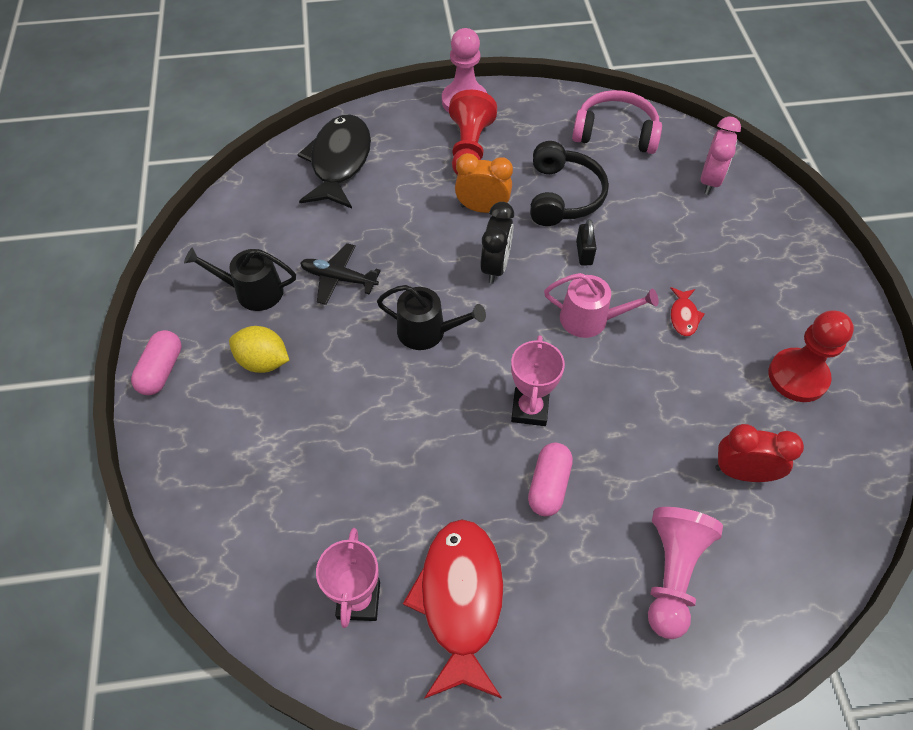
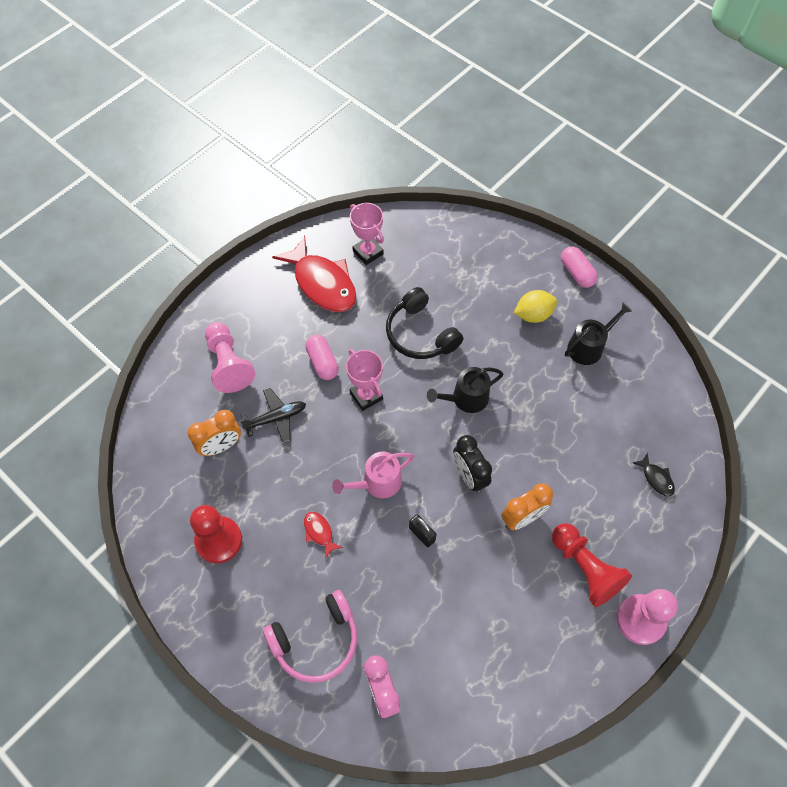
camera: 140 degrees right, 5 degrees up
black fish [297,114,371,208] -> black fish [632,453,675,496], size x0.43
black plane [300,243,381,305] -> black plane moved to [240,388,306,443]
black headphones [530,141,609,226] -> black headphones moved to [386,287,463,359]
pink headphones [572,90,662,154] -> pink headphones moved to [263,590,357,683]
red clock [715,424,804,482] -> orange clock [188,410,241,456]

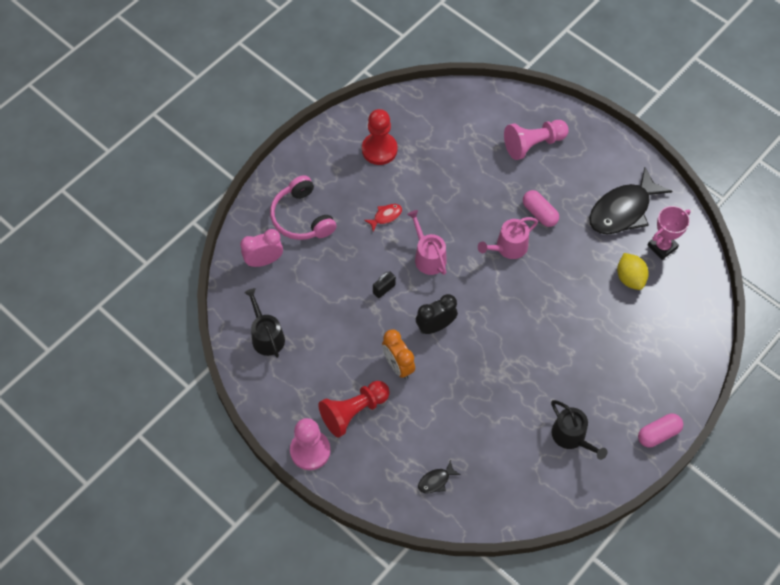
camera: 90 degrees right, 0 degrees up
orange clock [188,410,241,456] -> none
black plane [240,388,306,443] -> none
red fish [272,236,356,312] -> black fish [589,167,672,234]
pink capsule [305,335,339,380] -> pink capsule turned 75 degrees clockwise [523,190,559,227]
pink trophy [346,349,383,411] -> pink watering can [478,217,538,259]
black headphones [386,287,463,359] -> none
black watering can [427,367,504,413] -> black watering can moved to [244,288,285,358]
yellow lemon [514,290,557,323] -> yellow lemon moved to [617,253,649,290]

